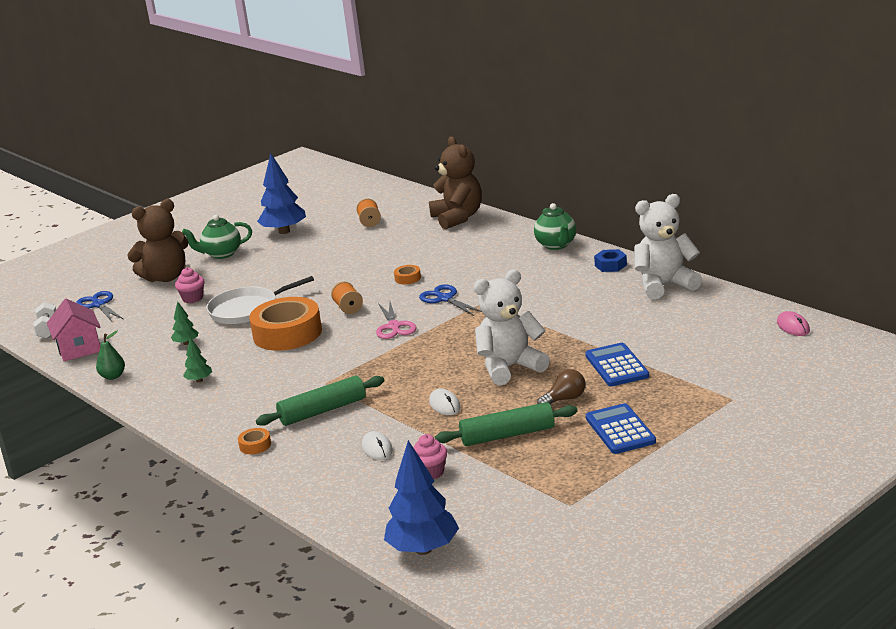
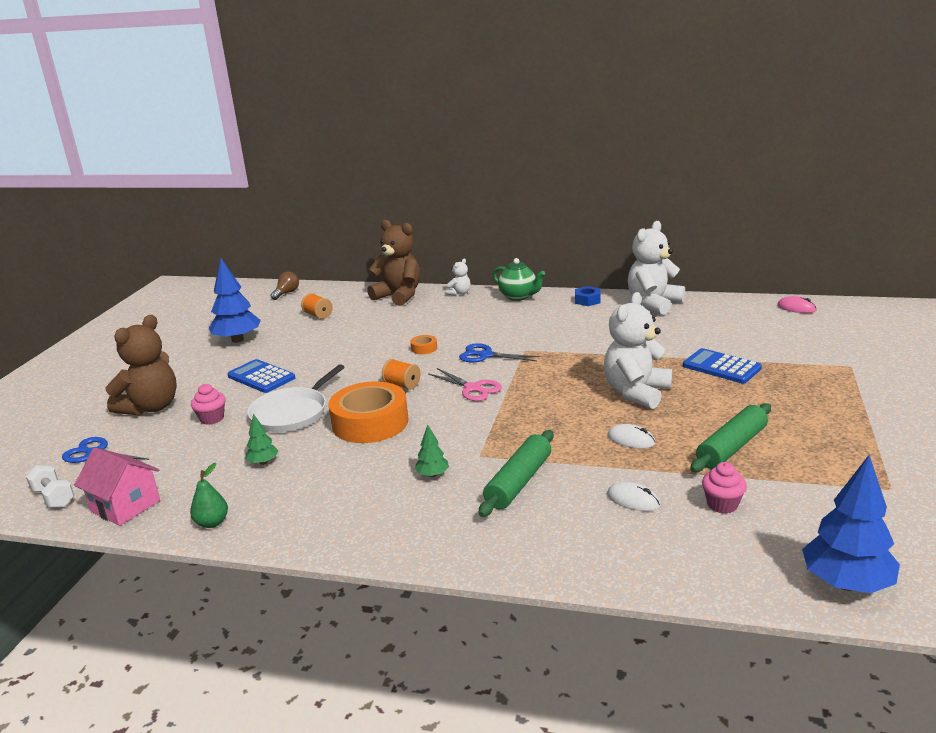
camera: 35 degrees left, 0 degrees up
green teapot [182,215,252,259] -> none
green tree [183,337,212,383] -> green tree moved to [414,425,449,477]
orange tape [238,428,271,454] -> none
brown light bulb [537,369,585,404] -> brown light bulb moved to [270,272,299,300]
blue calculator [586,403,656,454] -> blue calculator moved to [227,359,295,393]
none -> white teddy bear [446,258,471,296]

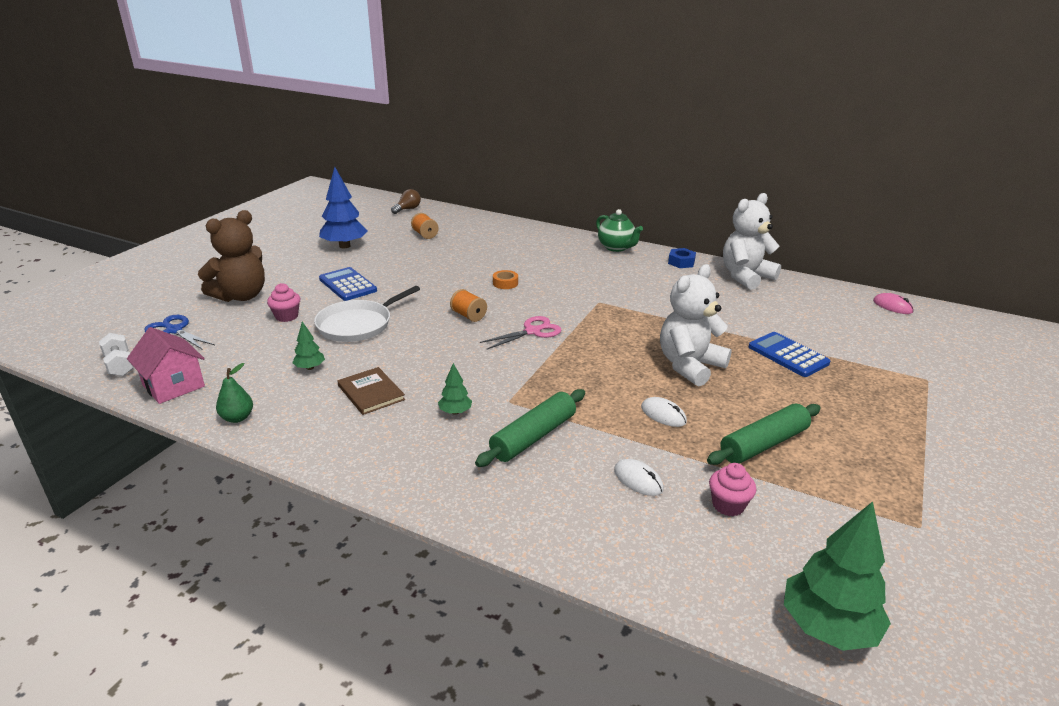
camera: 10 degrees right, 5 degrees up
orange tape [328,381,408,443] -> none
brown teddy bear [367,220,420,306] -> none
pink scissors [428,368,502,401] -> pink scissors turned 90 degrees counterclockwise [480,316,561,349]
white teddy bear [446,258,471,296] -> none
blue scissors [459,343,540,362] -> none
blue tree [802,455,900,593] -> green tree [784,501,891,651]
none -> brown book [337,367,405,415]

